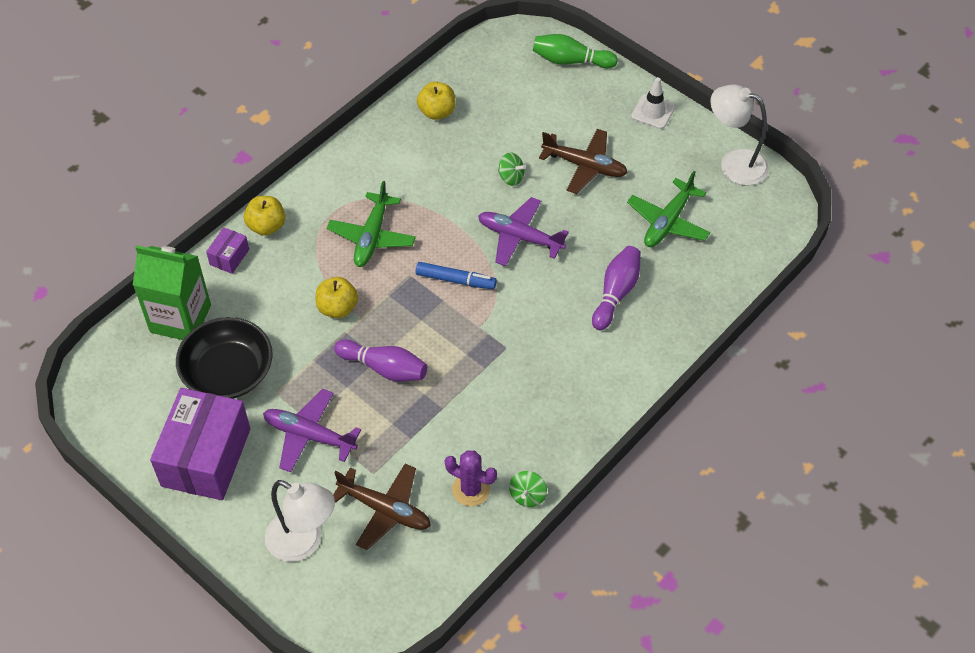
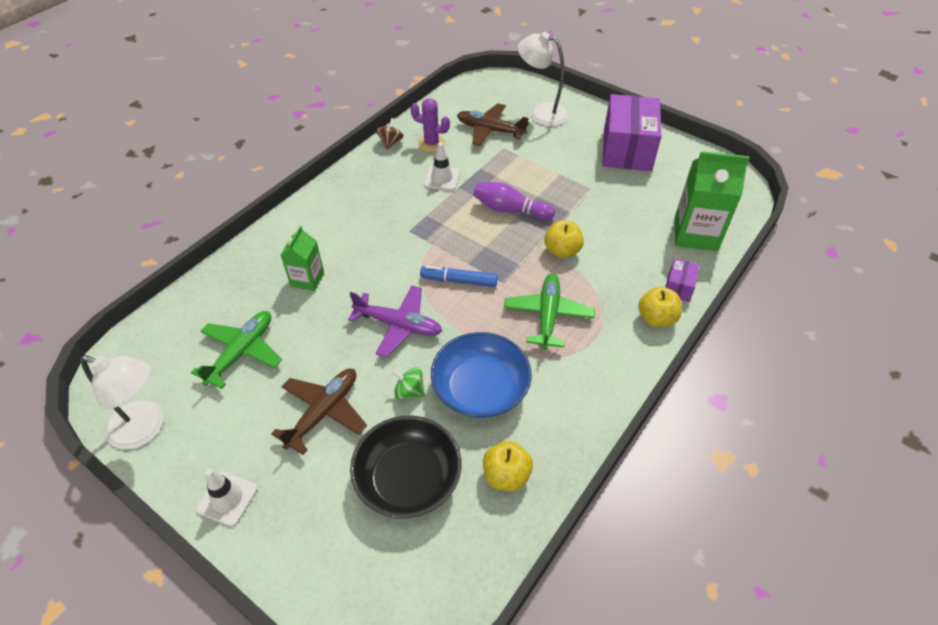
camera: 175 degrees right, 5 degrees down
black bowl [176,317,273,399] -> black bowl moved to [350,416,461,518]
purple plane [263,389,361,472] -> none
green spinning top [509,471,547,507] -> brown spinning top [376,118,404,150]
green bowling pin [533,34,618,68] -> none
brown plane [539,129,628,194] -> brown plane turned 105 degrees clockwise [271,369,367,455]
purple bowling pin [592,246,641,330] -> green carton [281,226,324,291]
none -> white traffic cone [424,142,460,191]
none -> blue bowl [431,332,532,418]

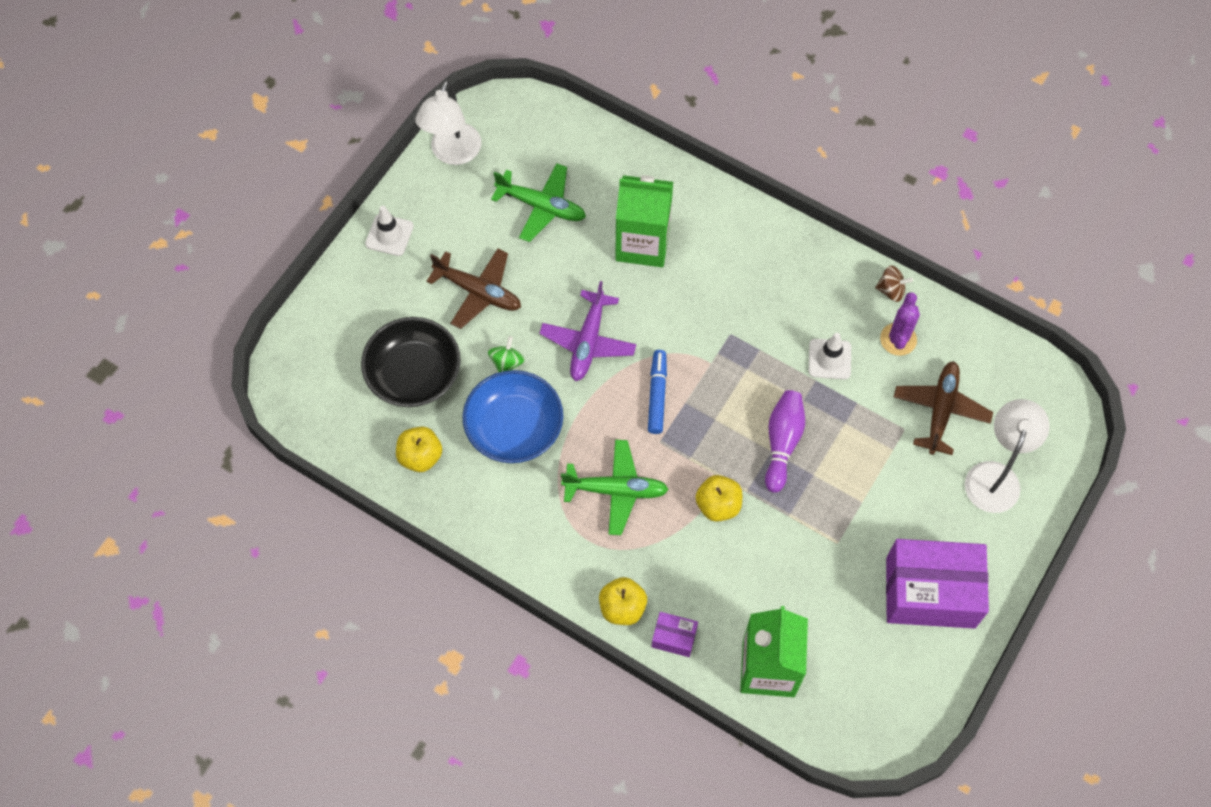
camera: 85 degrees right, 15 degrees up
green carton [281,226,324,291] -> green carton [615,175,673,267], size x1.69

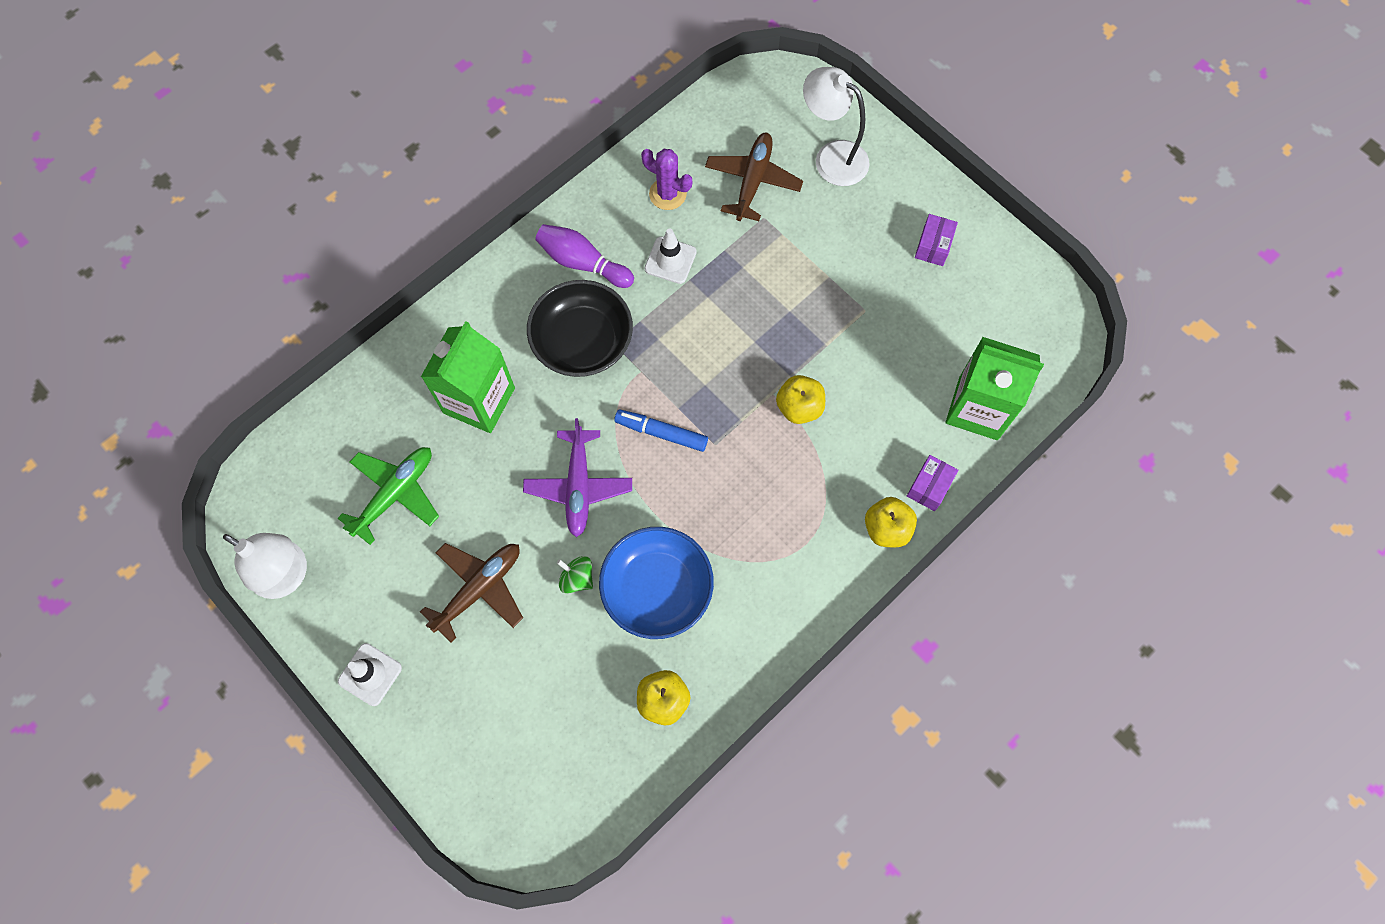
camera: 75 degrees left, 5 degrees up
black bowl [361,317,461,407] -> black bowl moved to [527,280,633,377]
purple plane [539,281,636,381] -> purple plane turned 60 degrees clockwise [523,418,632,537]
green plane [561,439,669,535] -> none
purple bowling pin [765,390,805,493] -> purple bowling pin moved to [535,224,634,288]
brown spinning top [875,265,913,302] -> none
purple box [886,539,989,629] -> purple box [915,214,958,266], size x0.44
brown plane [894,361,993,455] -> brown plane turned 75 degrees clockwise [705,132,803,221]

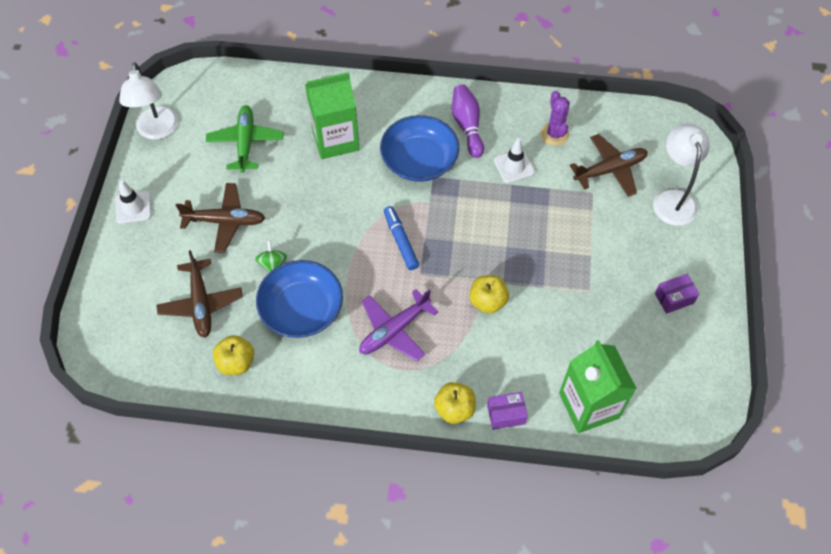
camera: 50 degrees right, 10 degrees down
green plane [338,447,439,545] -> green plane turned 90 degrees counterclockwise [206,105,283,173]
purple plane [523,418,632,537] -> purple plane moved to [359,289,438,361]
black bowl [527,280,633,377] -> blue bowl [380,115,459,182]
none -> brown plane [156,250,243,338]

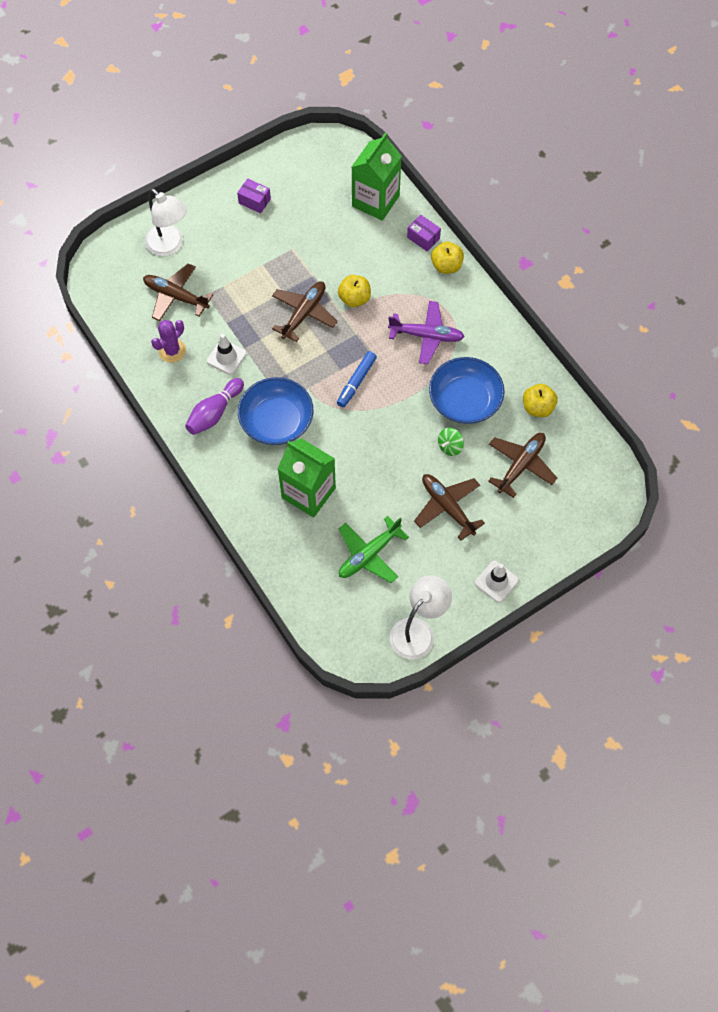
camera: 130 degrees left, 5 degrees up
white lamp [653,123,709,226] -> white lamp turned 90 degrees counterclockwise [145,189,187,256]
none -> brown plane [272,281,338,342]

